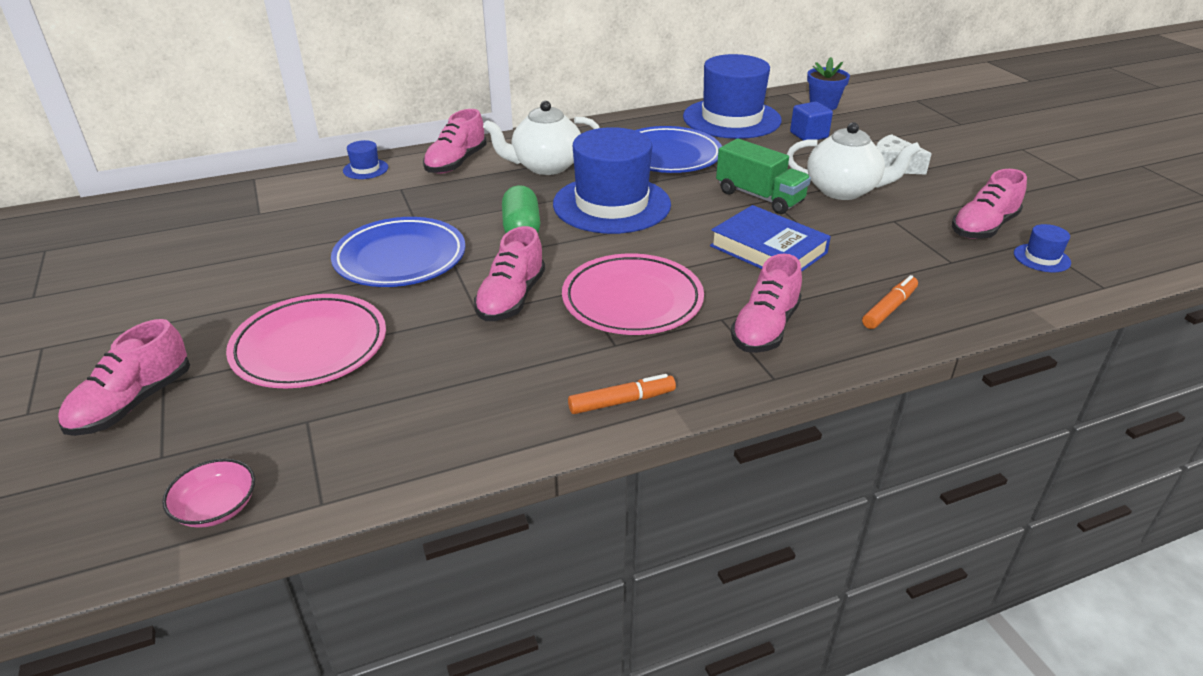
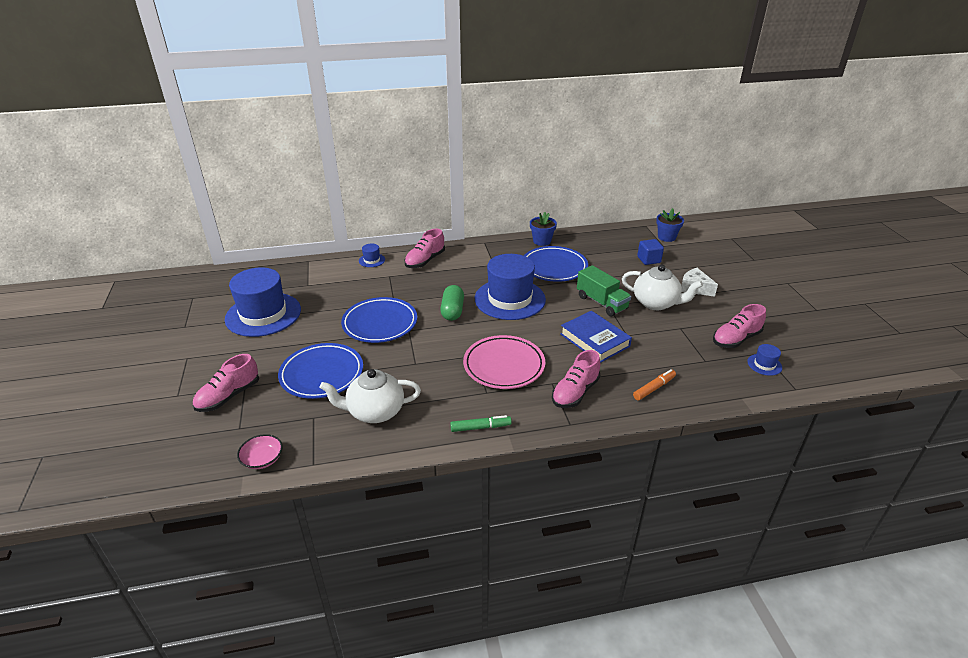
camera: 10 degrees right, 0 degrees up
pink plate [226,294,386,389] -> blue plate [278,343,363,399]
pink shoe [474,226,545,321] -> none
white teapot [483,101,600,175] -> white teapot moved to [320,369,421,423]
orange marker [568,374,676,414] -> green marker [450,415,512,432]
blue hat [683,54,781,139] -> blue hat moved to [225,267,301,337]
none -> blue flower pot [530,212,557,246]

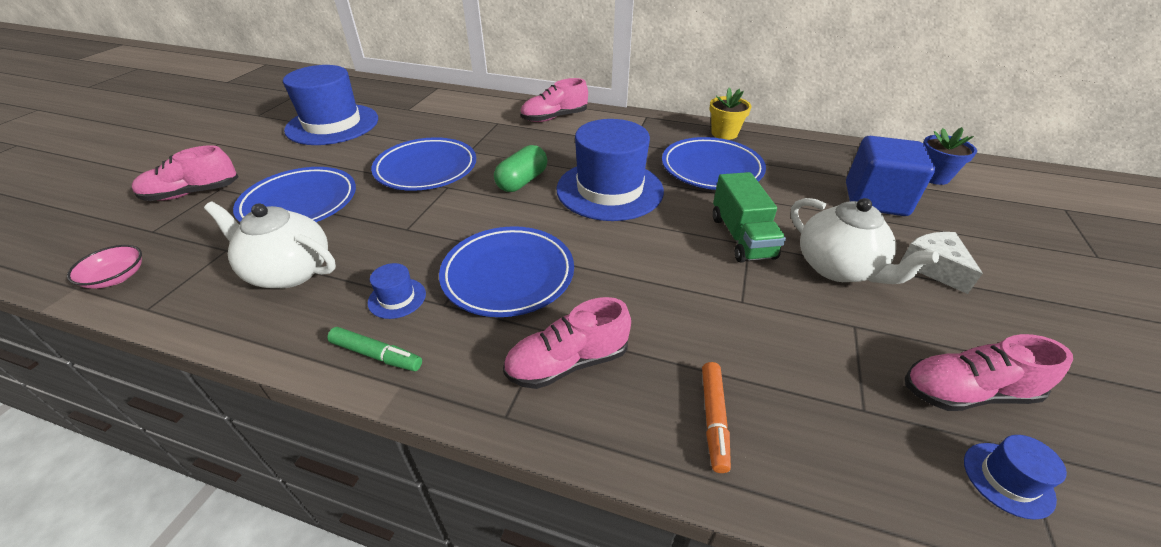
camera: 30 degrees right, 5 degrees up
blue hat [359,244,385,267] -> blue hat moved to [368,263,426,319]
pink plate [463,335,545,389] -> blue plate [439,226,574,317]
blue flower pot [530,212,557,246] -> yellow flower pot [710,87,751,140]
blue book [561,311,632,363] -> none
orange marker [633,369,676,400] -> orange marker turned 105 degrees clockwise [702,362,731,473]
blue cube [637,239,664,265] -> blue cube [846,136,935,216], size x1.75

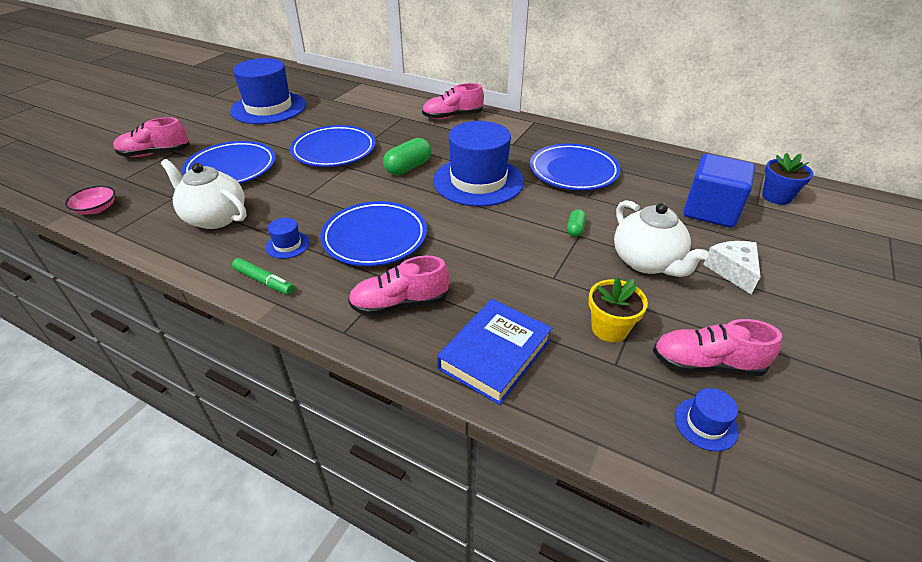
camera: 10 degrees right, 0 degrees up
orange marker [702,362,731,473] -> blue book [437,299,552,405]
yellow flower pot [710,87,751,140] -> yellow flower pot moved to [588,277,648,342]
green truck [713,172,786,263] -> green capsule [567,209,586,237]

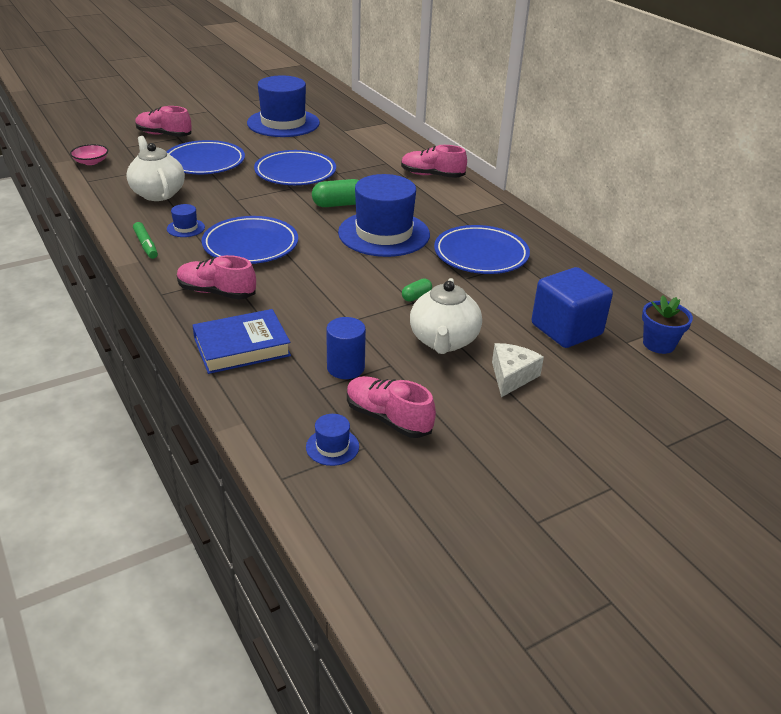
camera: 30 degrees right, 5 degrees down
yellow flower pot [588,277,648,342] -> blue cylinder [326,317,366,379]

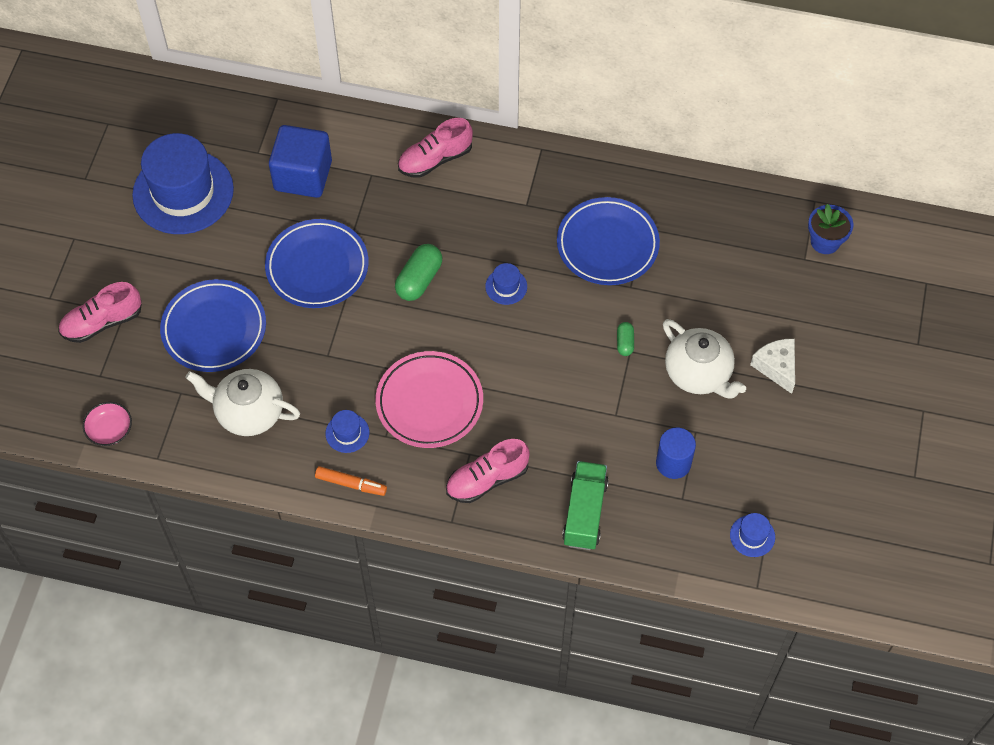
camera: 45 degrees left, 25 degrees up
green marker [133,222,158,259] -> orange marker [315,466,387,496]
blue book [192,309,291,374] -> green truck [562,461,609,550]
blue plate [202,216,298,264] -> pink plate [375,351,483,448]
blue hat [338,174,430,257] -> blue hat [485,263,527,305], size x0.41
pink shoe [347,376,436,438] -> none
blue cube [532,267,613,348] -> blue cube moved to [269,125,332,198]

